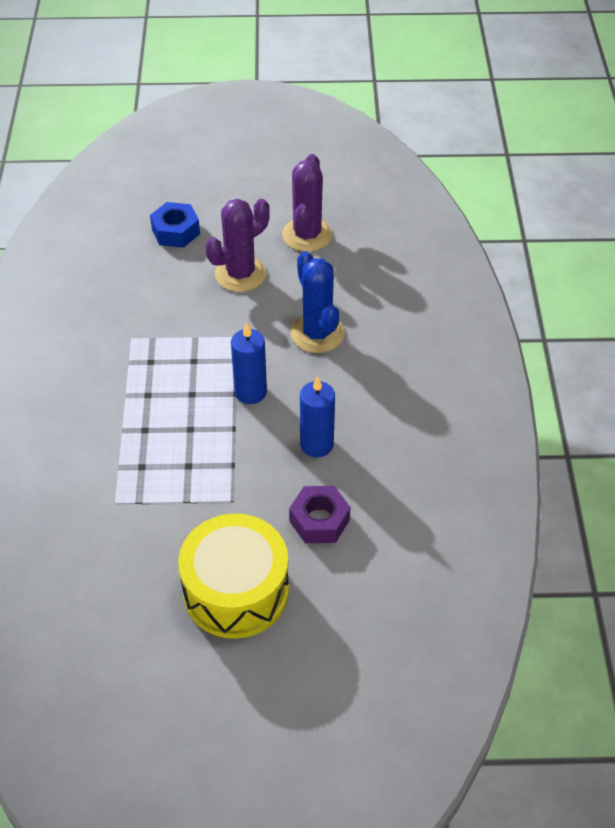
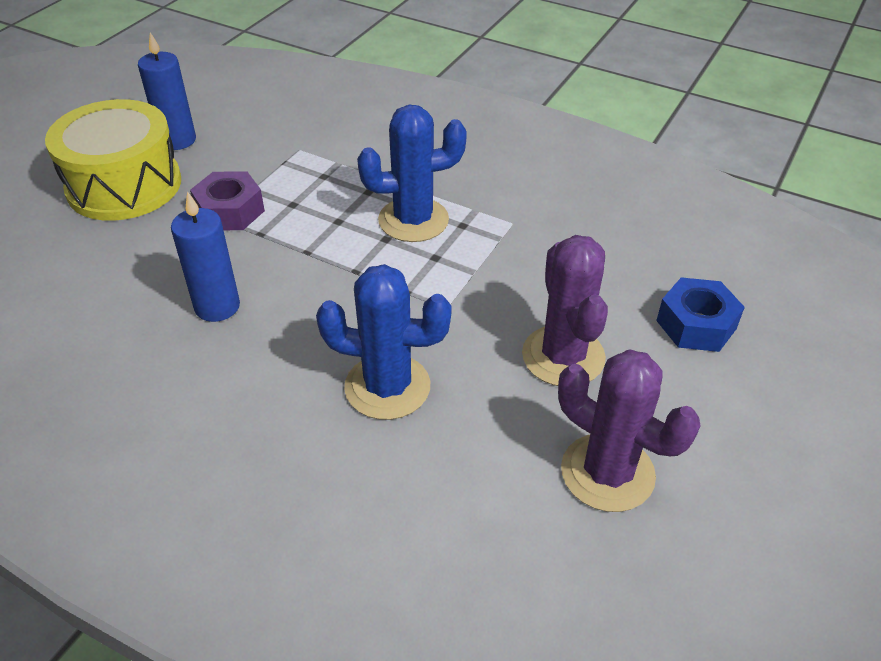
camera: 120 degrees right, 5 degrees down
blue candle [231,323,267,404] -> blue candle moved to [138,32,196,150]
purple nut [289,486,351,543] -> purple nut moved to [190,171,265,230]
none -> blue cactus [357,105,467,242]

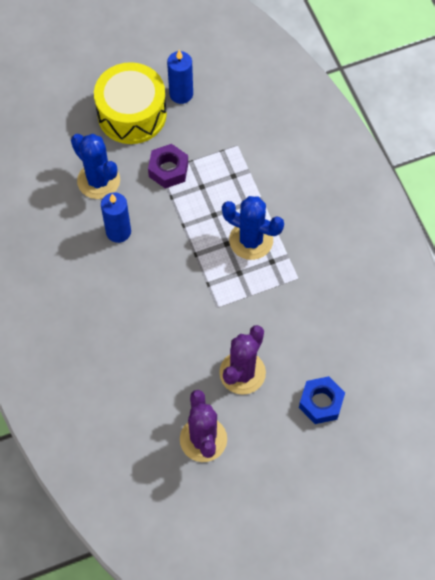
camera: 40 degrees right, 20 degrees up
blue cactus [316,264,452,420] -> blue cactus moved to [71,134,120,199]

